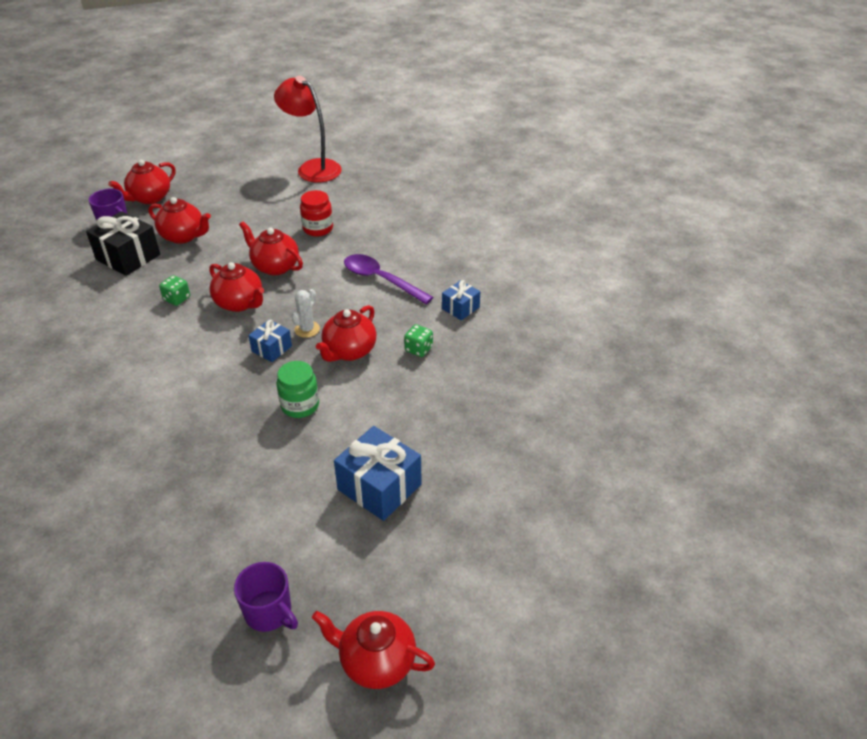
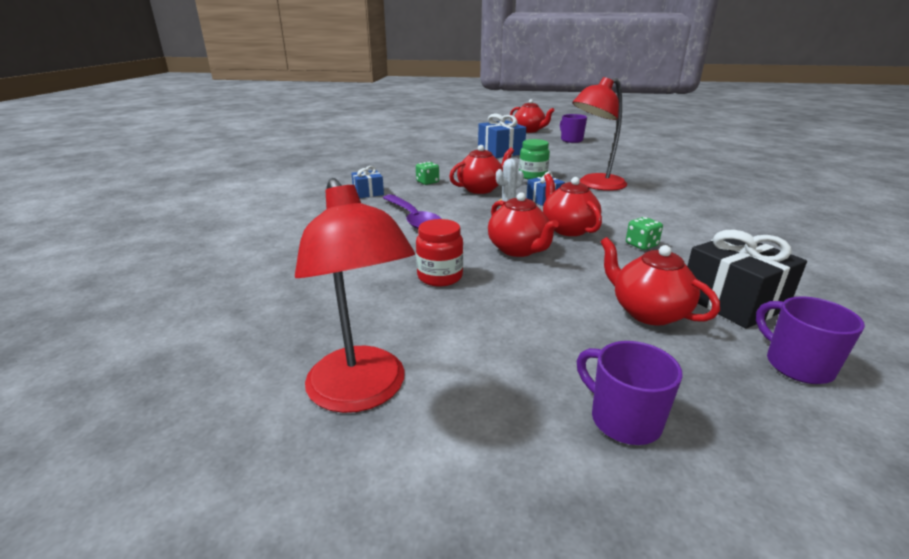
camera: 155 degrees left, 15 degrees down
red teapot [108,160,176,204] -> none
none -> red lamp [572,77,627,191]
none -> purple mug [577,341,683,445]

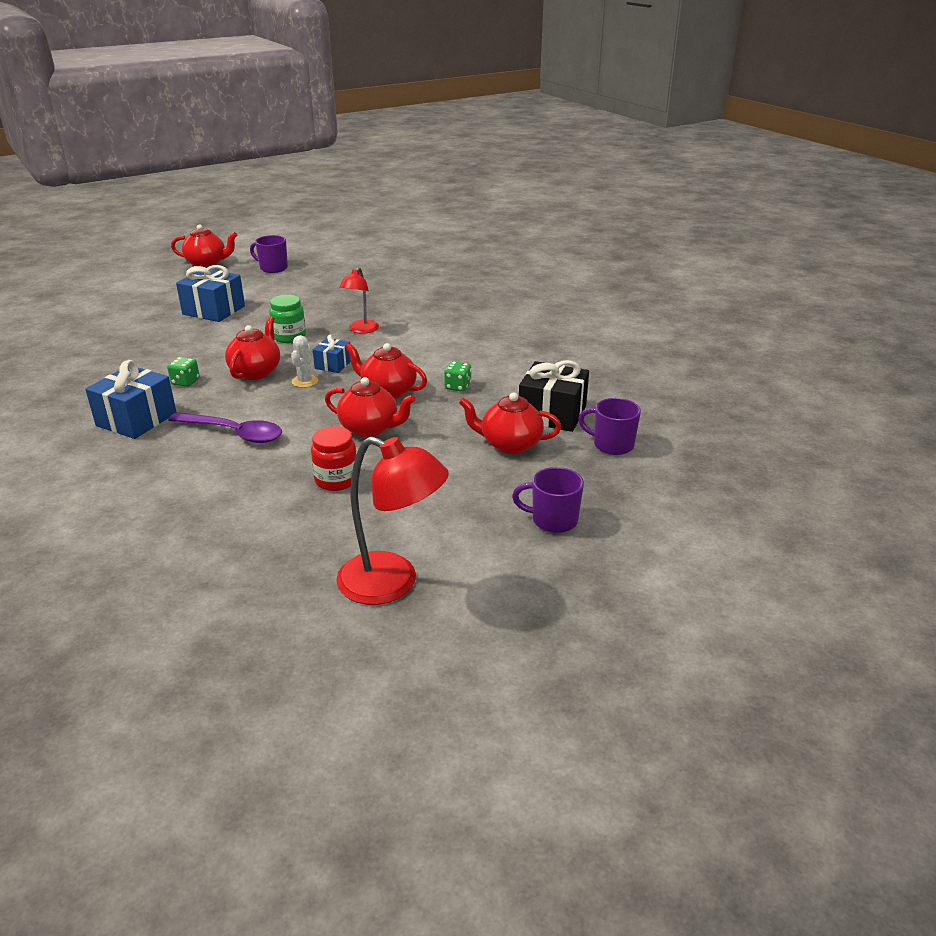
camera: 40 degrees left, 5 degrees up
blue gift [351,166,384,198] -> blue gift [85,360,176,439], size x1.78
red lamp [572,77,627,191] -> red lamp [339,267,379,334], size x0.60

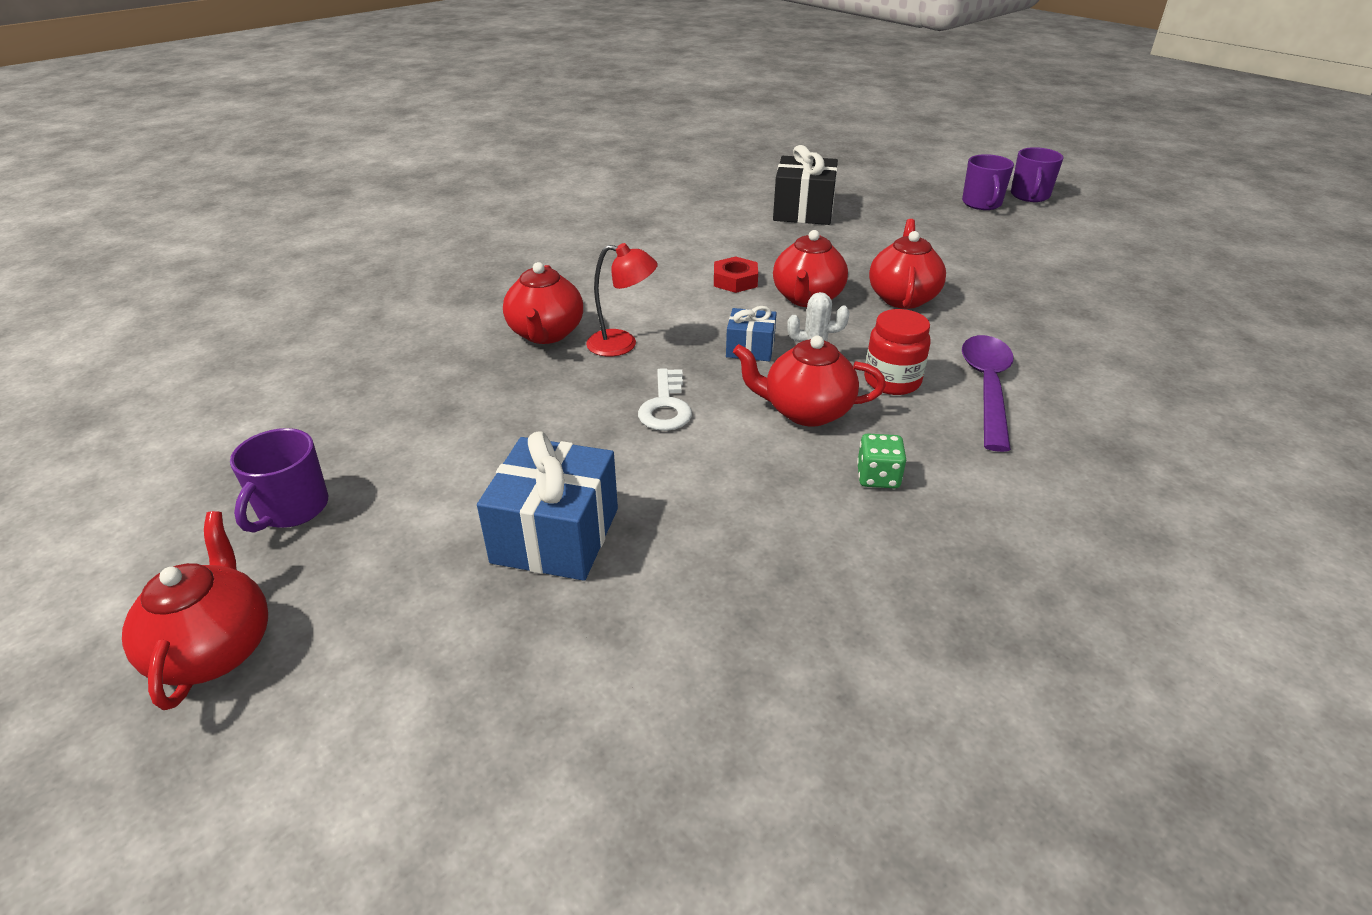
camera: 100 degrees left, 5 degrees up
blue gift [85,360,176,439] -> none
green jar [269,295,306,343] -> white key [638,368,692,431]
red jar [311,426,357,491] -> red jar moved to [864,309,930,395]
red lamp [336,436,449,605] -> none
green dice [444,361,471,392] -> none
red teapot [459,393,561,454] -> red teapot moved to [503,262,583,344]
purple mug [578,398,641,455] -> purple mug moved to [1011,147,1064,202]
none -> red nut [714,256,758,293]

